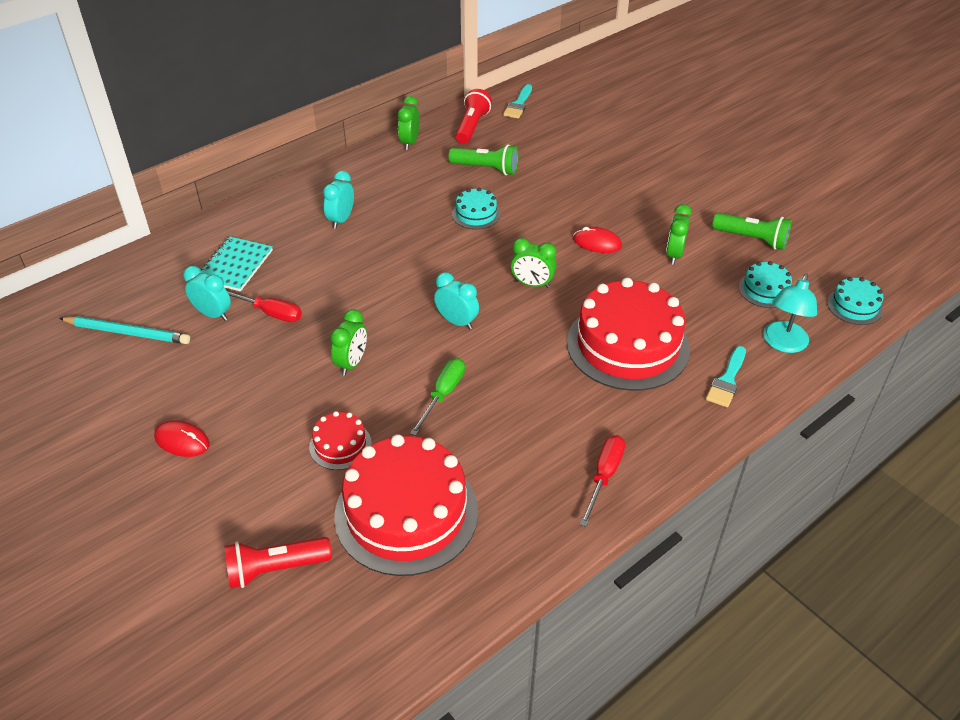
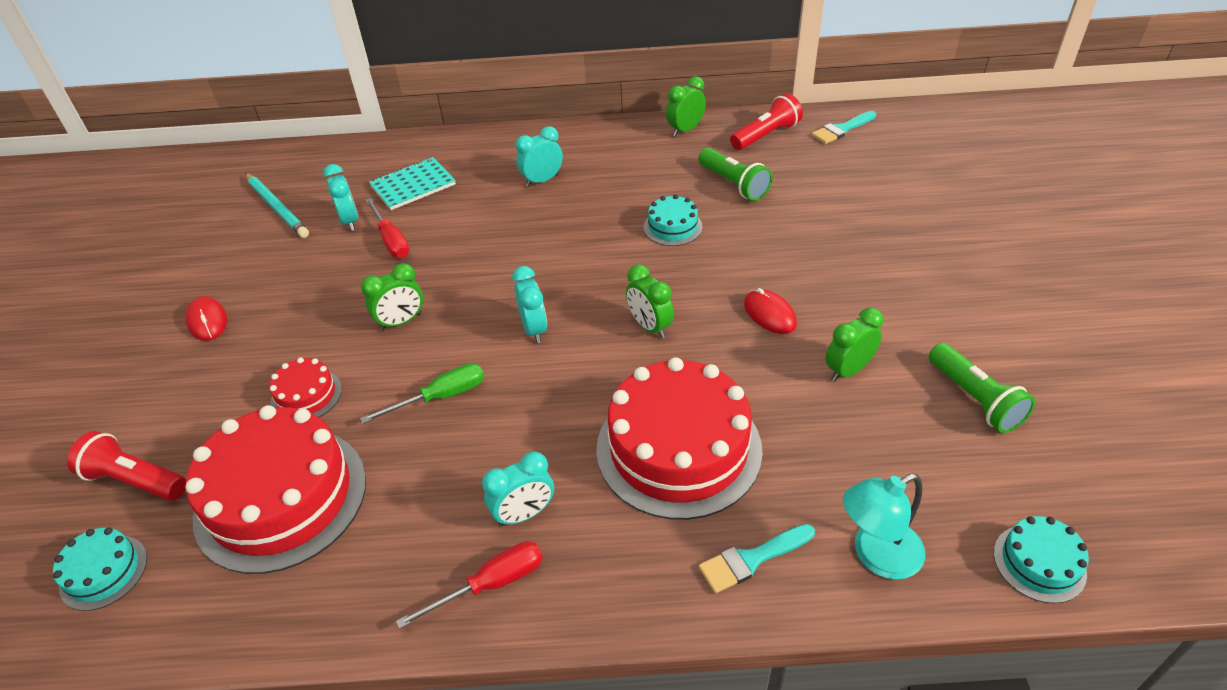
camera: 40 degrees right, 0 degrees up
turquoise cake [738,261,792,308] -> turquoise cake moved to [53,528,147,611]
none -> turquoise clock [482,451,554,526]

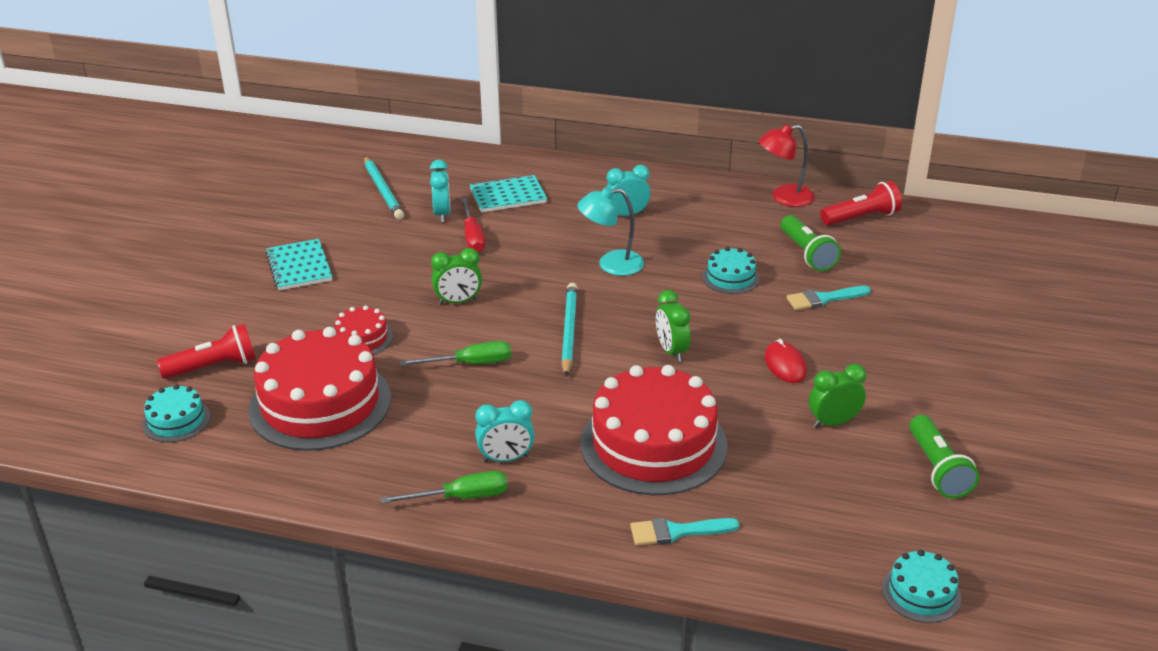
camera: 15 degrees right, 10 degrees down
red flashlight [67,431,186,501] -> red flashlight turned 120 degrees clockwise [157,324,256,379]
red mouse [185,296,227,341] -> turquoise notebook [265,239,332,291]
red screwdriver [396,541,543,629] -> green screwdriver [380,471,508,504]
turquoise clock [512,266,547,343] -> turquoise pencil [561,283,577,376]
green clock [666,76,706,136] -> red lamp [759,124,815,207]
turquoise brush [812,111,876,144] -> turquoise brush moved to [786,286,871,310]
turquoise lamp [843,474,925,580] -> turquoise lamp moved to [577,187,644,276]

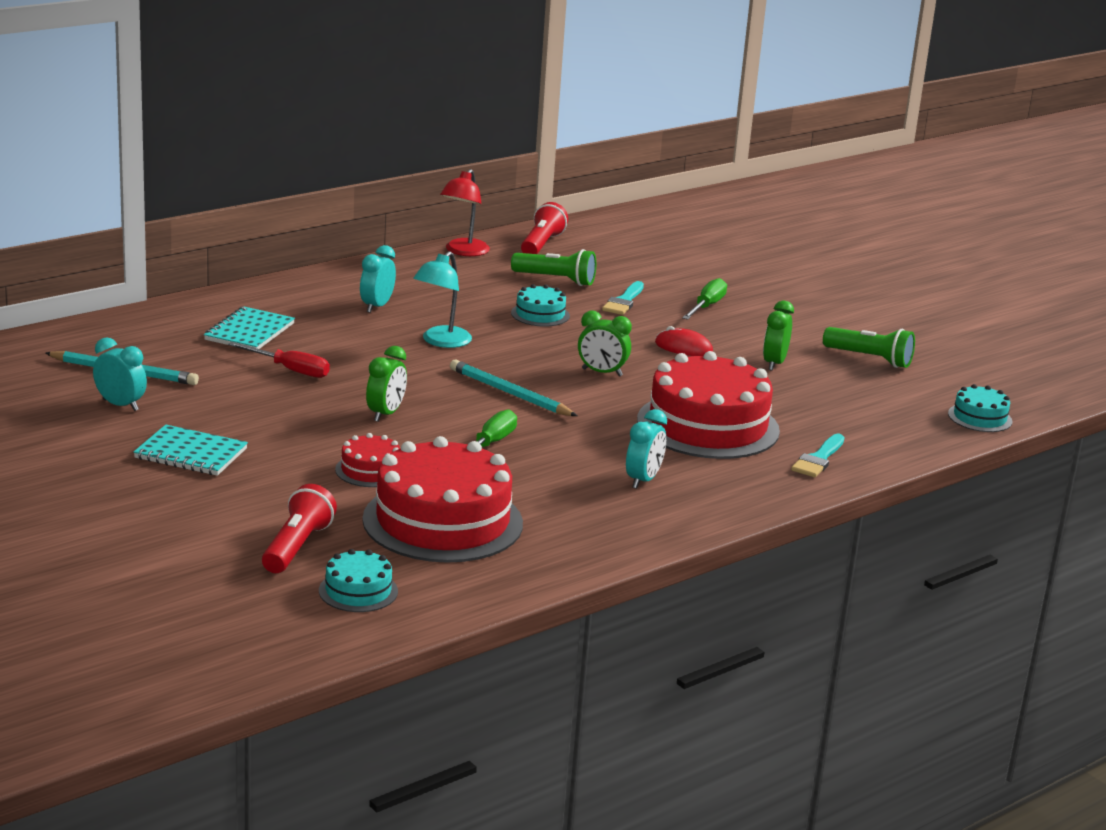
camera: 55 degrees left, 10 degrees down
green screwdriver [380,471,508,504] -> green screwdriver moved to [682,278,727,320]
turquoise clock [430,160,451,222] -> turquoise clock moved to [93,337,147,411]

